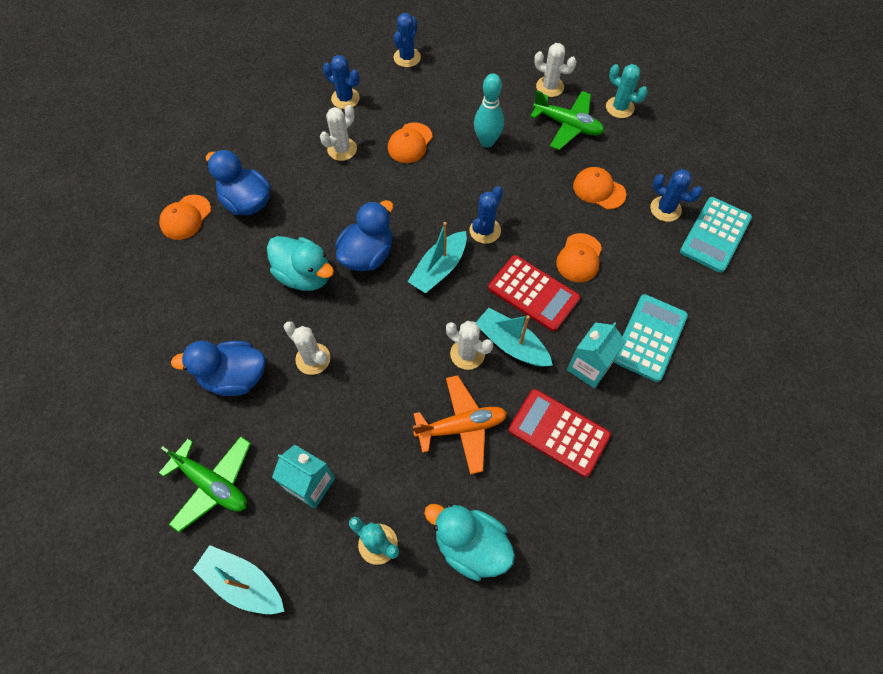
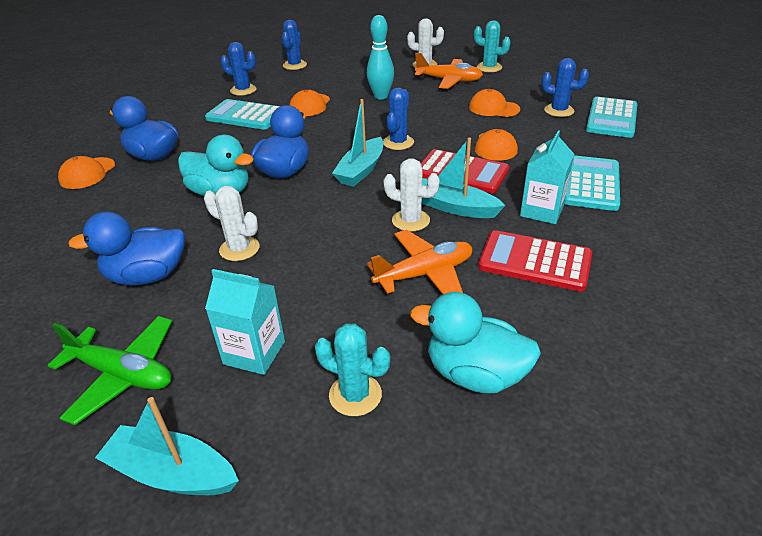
camera: 10 degrees left, 25 degrees down
white cactus [320,105,357,161] -> turquoise calculator [205,99,281,130]
green plane [530,90,604,150] -> orange plane [415,53,483,89]

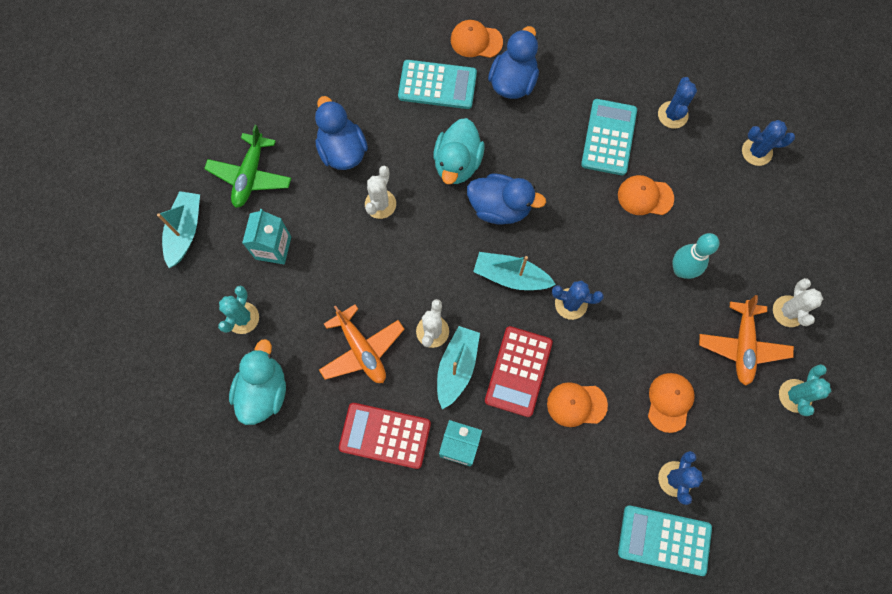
camera: 80 degrees right, 35 degrees up
red calculator [478,230,592,292] -> red calculator turned 90 degrees counterclockwise [339,403,431,469]
turquoise calculator [564,155,620,211] -> turquoise calculator moved to [398,60,477,109]

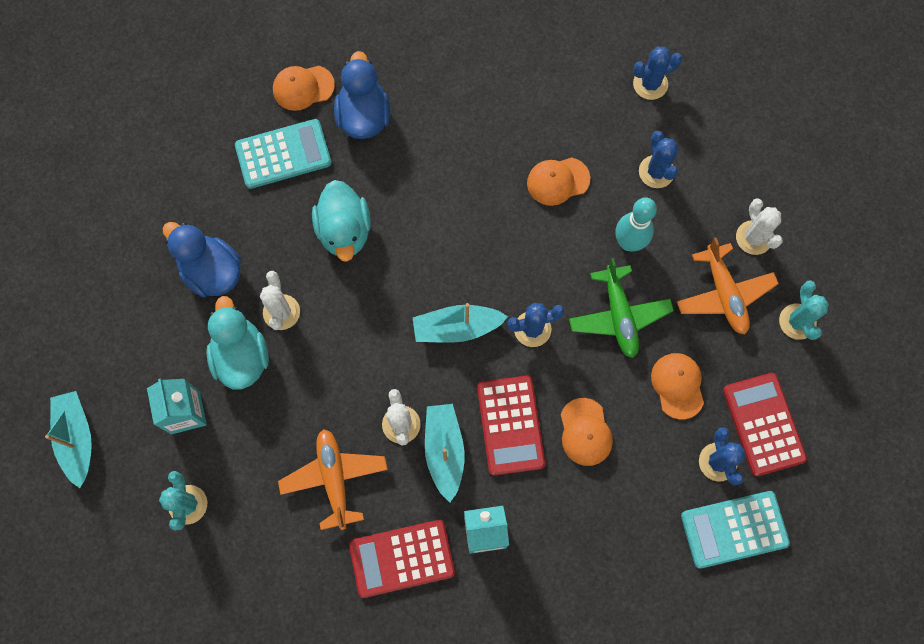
camera: 25 degrees left, 0 degrees up
green plane [204,125,291,208] -> green plane moved to [569,258,674,358]
turquoise duck [229,339,286,425] -> turquoise duck moved to [206,296,269,390]
orange plane [319,304,404,383] -> orange plane turned 135 degrees counterclockwise [278,429,388,530]
blue duck [467,174,546,225] -> none
orange cap [547,382,608,427] -> orange cap turned 75 degrees counterclockwise [561,398,613,466]
turquoise calculator [581,99,637,175] -> none
blue cactus [658,77,697,129] -> blue cactus moved to [639,131,678,188]
none -> red calculator [723,373,807,476]

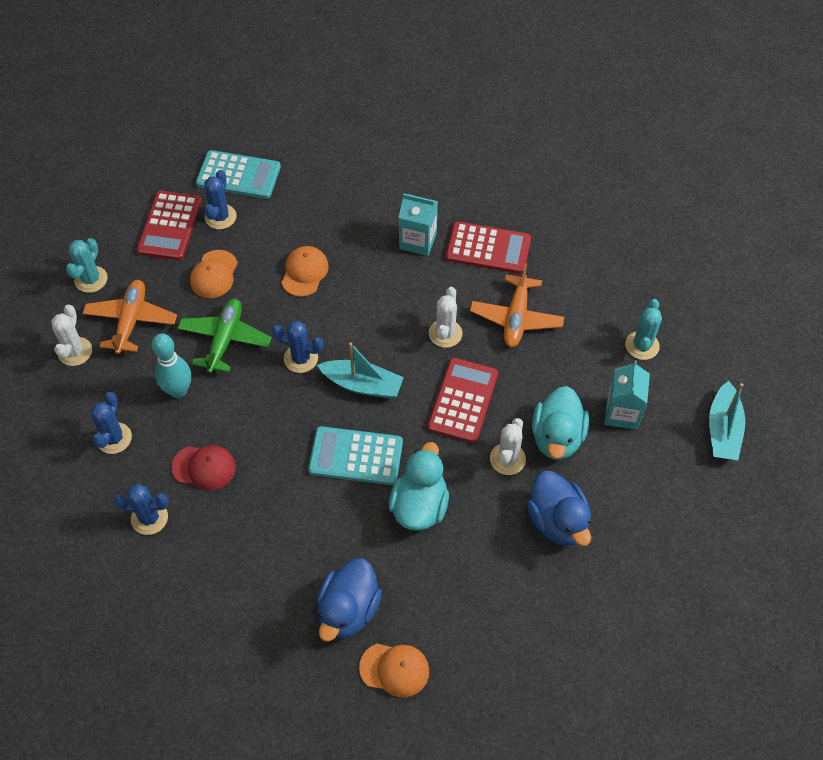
camera: 155 degrees left, 15 degrees down
turquoise calculator [235,119,332,189] -> turquoise calculator moved to [308,426,403,485]
turquoise boat [425,404,465,502] -> none
red calculator [477,375,545,475] -> red calculator moved to [427,358,498,443]
orange cap [527,157,590,206] -> red cap [171,445,236,490]
blue cactus [633,47,683,100] -> blue cactus moved to [114,483,169,535]

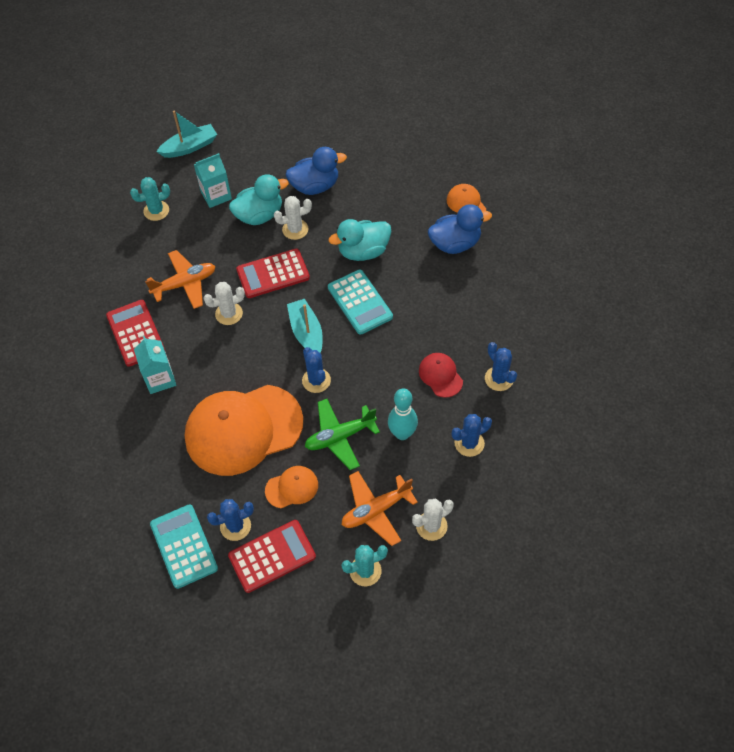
camera: 125 degrees left, 0 degrees up
orange cap [281,246,329,297] -> orange cap [185,385,303,476], size x2.29
blue duck [527,471,591,546] -> blue duck turned 45 degrees clockwise [286,147,347,195]

